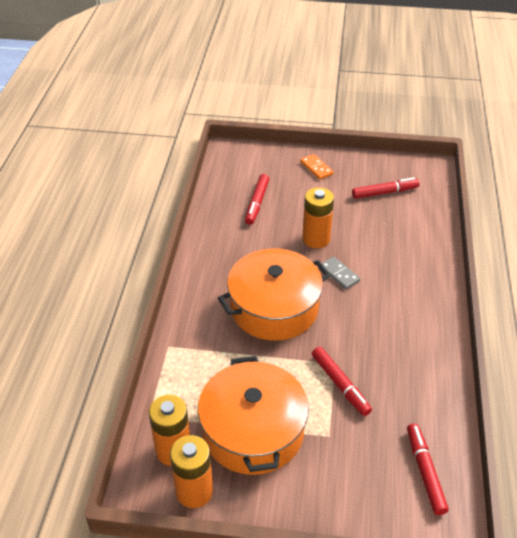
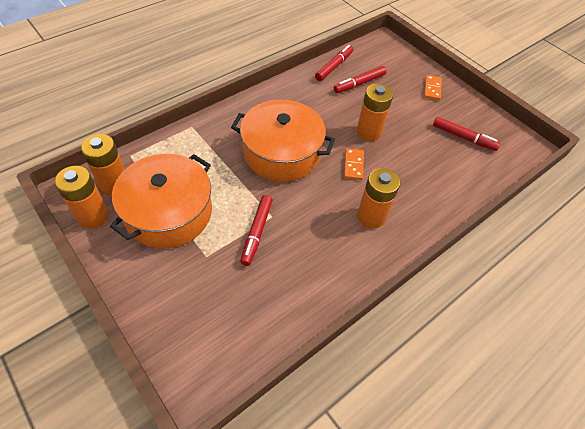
camera: 40 degrees right, 10 degrees up
grey domino [321,256,360,289] -> orange domino [344,148,364,180]
red marker [407,423,449,515] -> red marker moved to [315,45,353,81]
none -> orange battery [357,168,400,228]

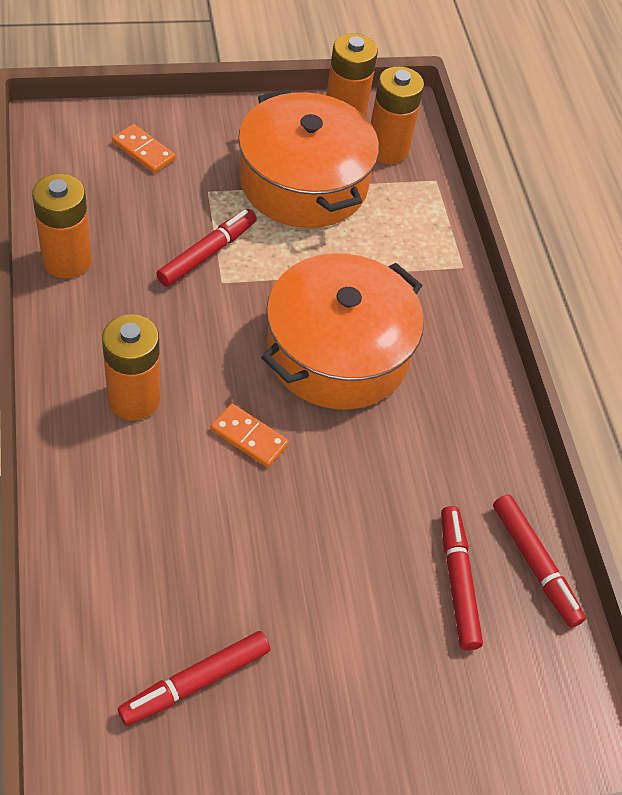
camera: 115 degrees right, 0 degrees up
red marker [240,195,273,266] -> red marker turned 90 degrees clockwise [156,209,257,287]
orange battery [357,84,393,141] -> orange battery moved to [32,174,92,278]
orange domino [424,75,442,100] -> orange domino moved to [112,124,176,173]

